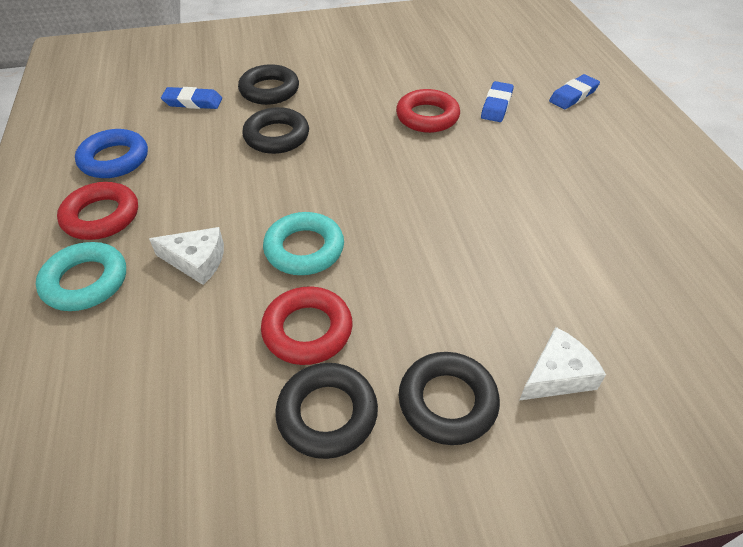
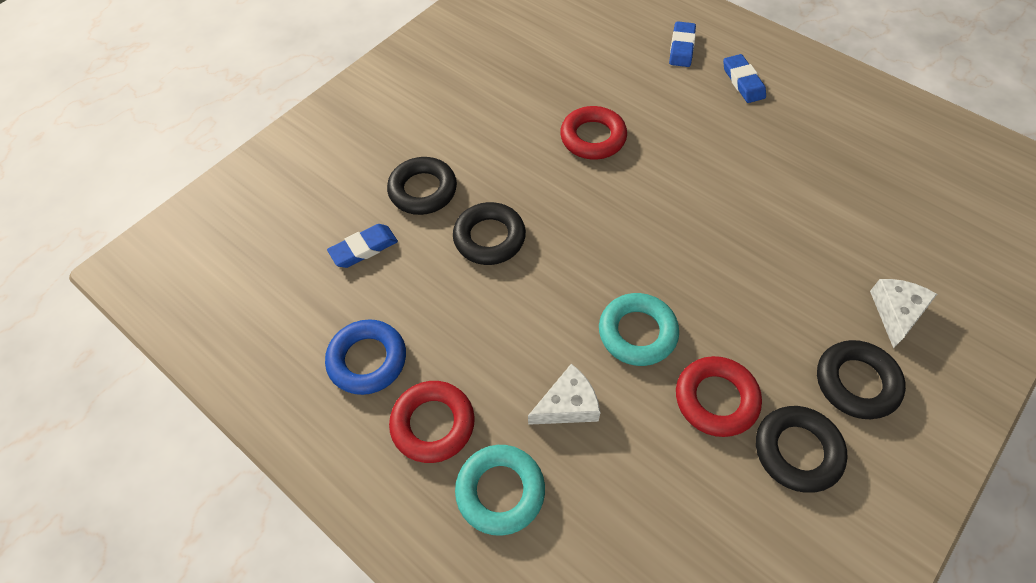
camera: 35 degrees left, 10 degrees up
blue eraser [481,81,514,122] -> blue eraser moved to [723,54,766,103]

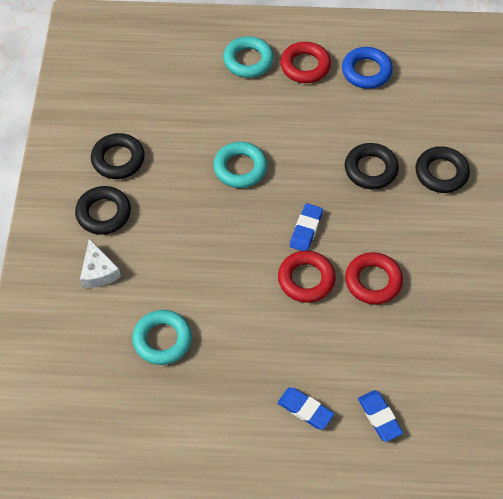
camera: 140 degrees right, 0 degrees up
blue eraser [327,224,398,268] -> blue eraser moved to [290,203,323,251]
white cheese [528,364,601,425] -> none
red ring [676,356,762,437] -> red ring moved to [278,251,336,303]
none -> turquoise ring [132,310,192,365]

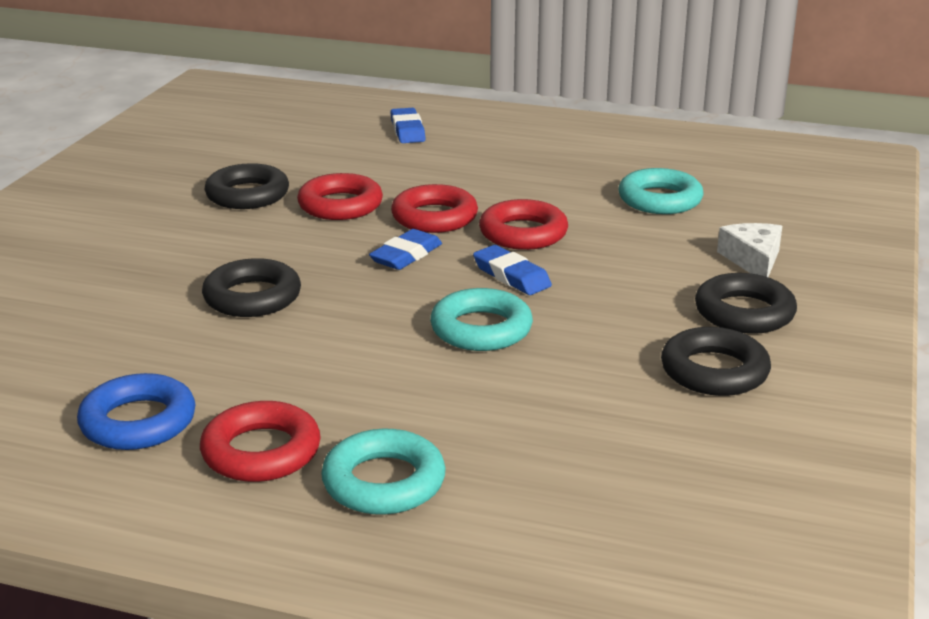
camera: 165 degrees left, 30 degrees down
blue eraser [277,388,334,429] -> blue eraser moved to [473,245,552,295]
black ring [415,146,470,193] -> black ring moved to [204,163,289,209]
none -> red ring [479,199,568,250]

